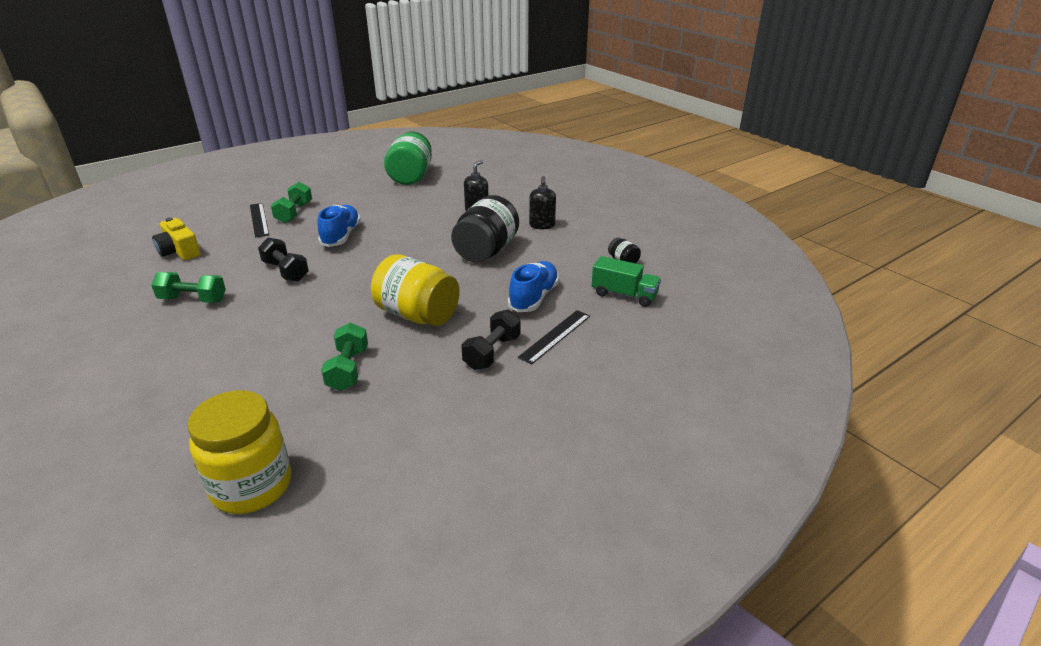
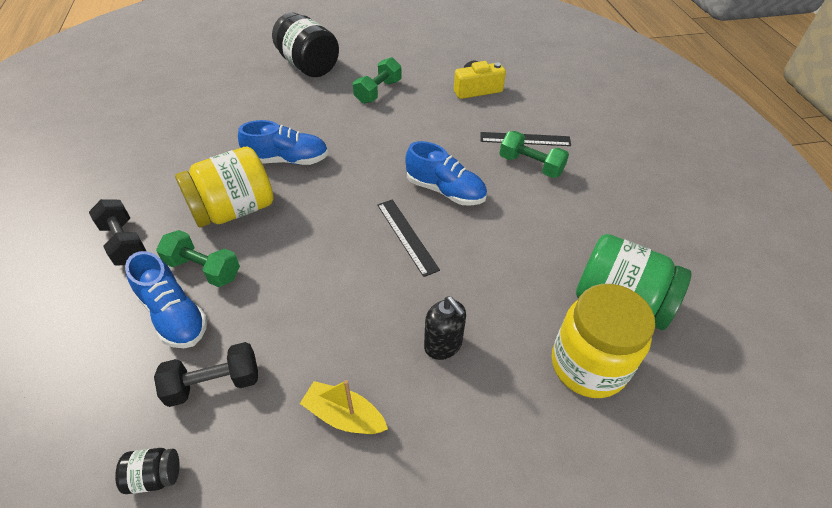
camera: 115 degrees right, 15 degrees up
yellow jar [187,390,291,514] -> yellow jar moved to [552,284,655,398]
black dumbbell [258,237,309,282] -> black dumbbell moved to [154,342,258,407]
green dumbbell [321,322,368,391] -> green dumbbell moved to [156,230,240,287]
black jar [451,195,519,262] -> black jar moved to [272,13,339,77]
black ruler [518,310,590,364] -> black ruler moved to [377,199,440,277]
black soap dispenser [529,176,556,229] -> yellow boat [300,380,388,434]
green truck [592,256,661,307] -> none
none -> blue shoe [238,120,328,165]

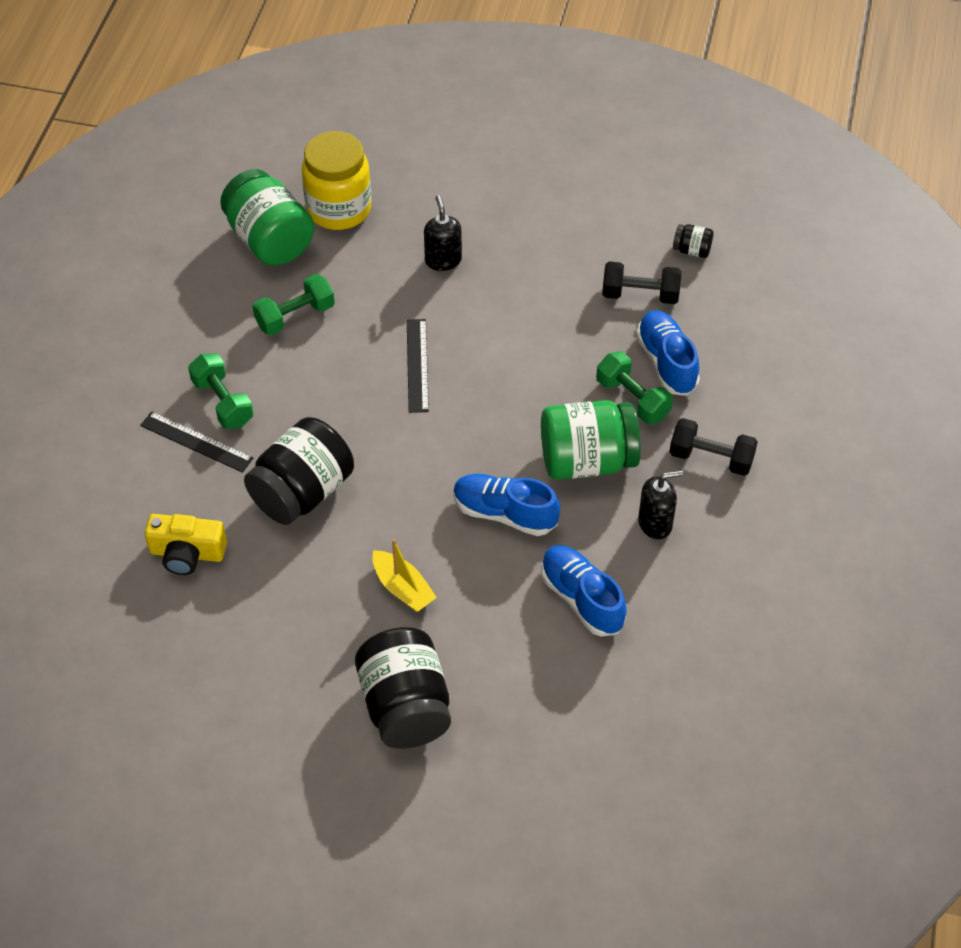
camera: 155 degrees left, 5 degrees up
black dumbbell [89,199,146,266] -> black dumbbell turned 60 degrees counterclockwise [670,418,758,476]
yellow jar [175,147,274,228] -> green jar [541,400,641,480]
yellow boat [300,380,388,434] -> yellow boat moved to [372,539,437,612]
green dumbbell [353,57,401,104] -> green dumbbell moved to [253,274,335,335]
blue shoe [405,141,487,206] -> blue shoe moved to [541,545,627,637]
none -> black jar [244,417,354,525]
none -> black soap dispenser [638,470,683,539]

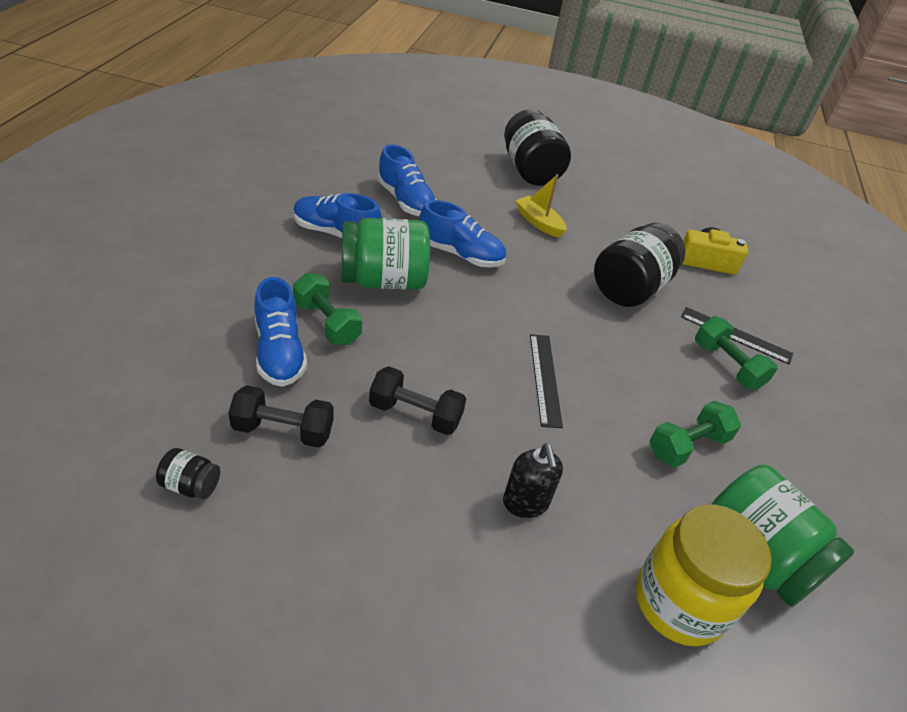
camera: 175 degrees right, 10 degrees down
black soap dispenser [638,470,683,539] -> blue shoe [293,193,382,238]
black dumbbell [670,418,758,476] -> black dumbbell moved to [369,366,466,435]

